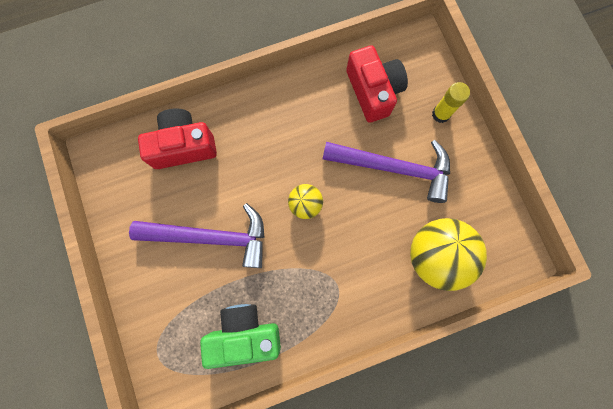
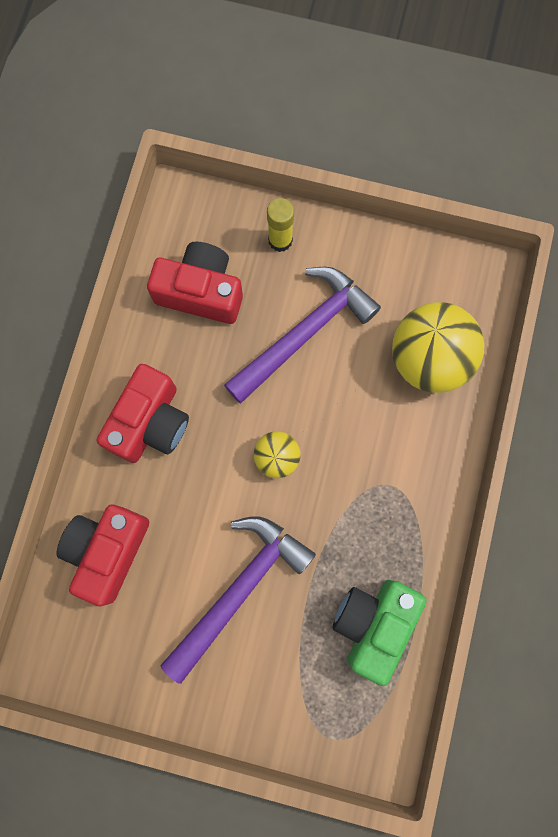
camera: 55 degrees left, 0 degrees up
none -> red camera [97,364,189,463]

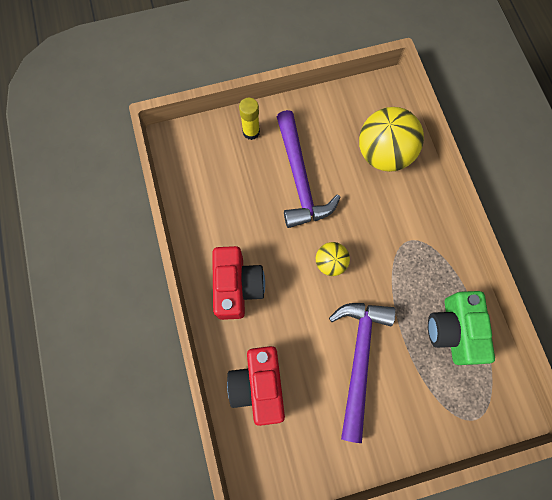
camera: 30 degrees left, 5 degrees down
red camera [147,242,243,324] -> none
purple hammer [224,267,381,403] -> purple hammer turned 150 degrees clockwise [277,110,341,228]

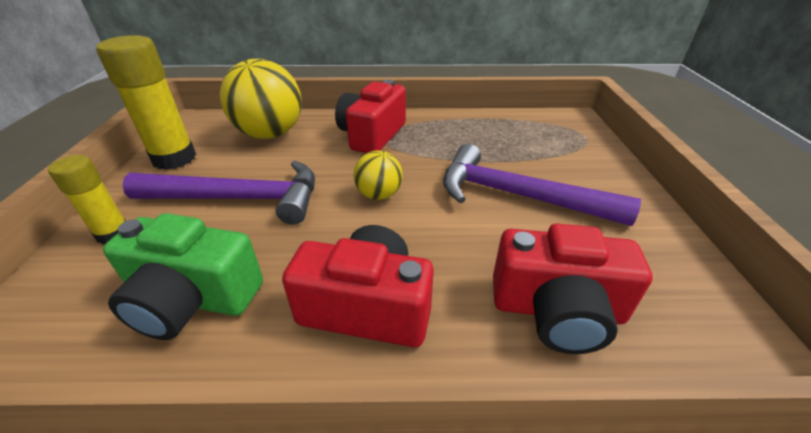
camera: 75 degrees left, 35 degrees down
green camera [428,291,495,365] -> green camera moved to [103,213,263,340]
none -> yellow glue stick [96,35,196,170]
none -> red camera [335,79,406,153]

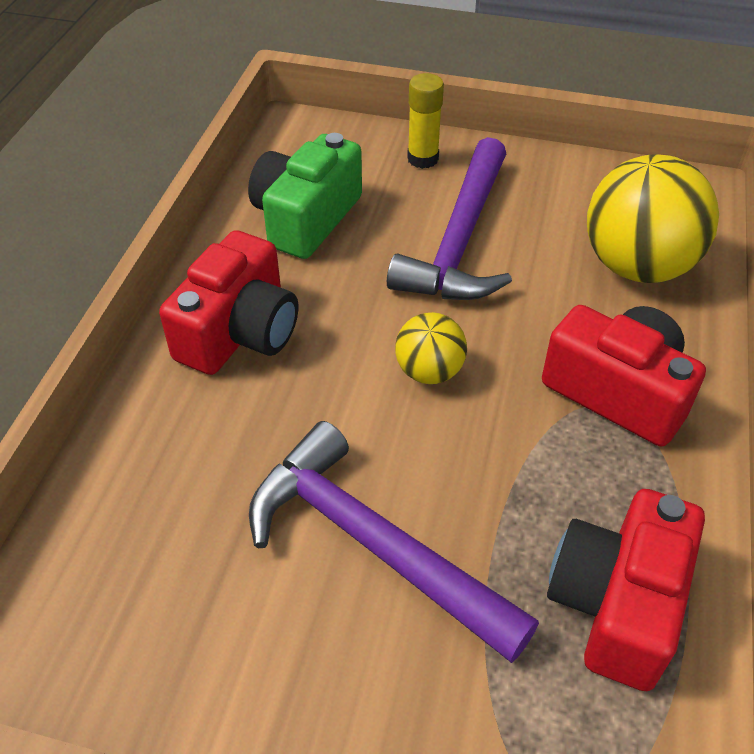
camera: 105 degrees right, 10 degrees up
yellow glue stick [96,35,196,170] -> none
purple hammer [443,144,641,226] -> purple hammer turned 90 degrees counterclockwise [249,421,539,663]
red camera [493,224,653,354] -> red camera moved to [547,489,705,691]

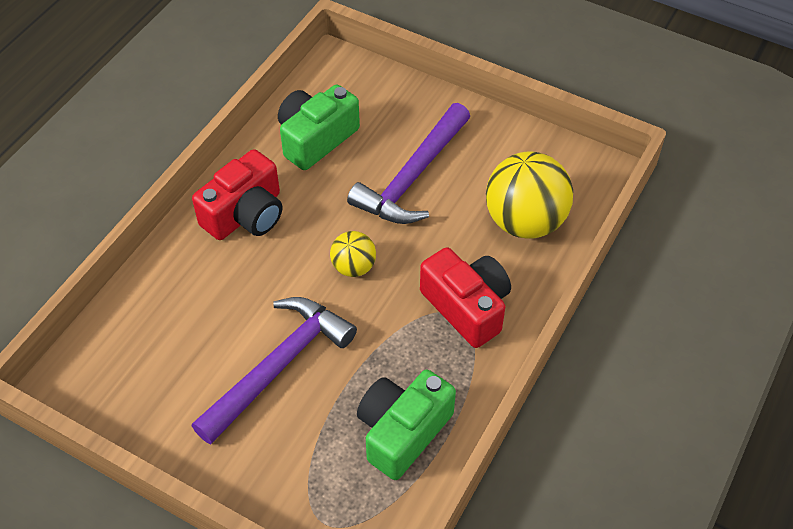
camera: 15 degrees right, 5 degrees up
purple hammer [249,421,539,663] -> purple hammer turned 75 degrees clockwise [192,297,357,444]
yellow glue stick [407,73,444,169] -> none
red camera [547,489,705,691] -> green camera [357,370,456,480]

